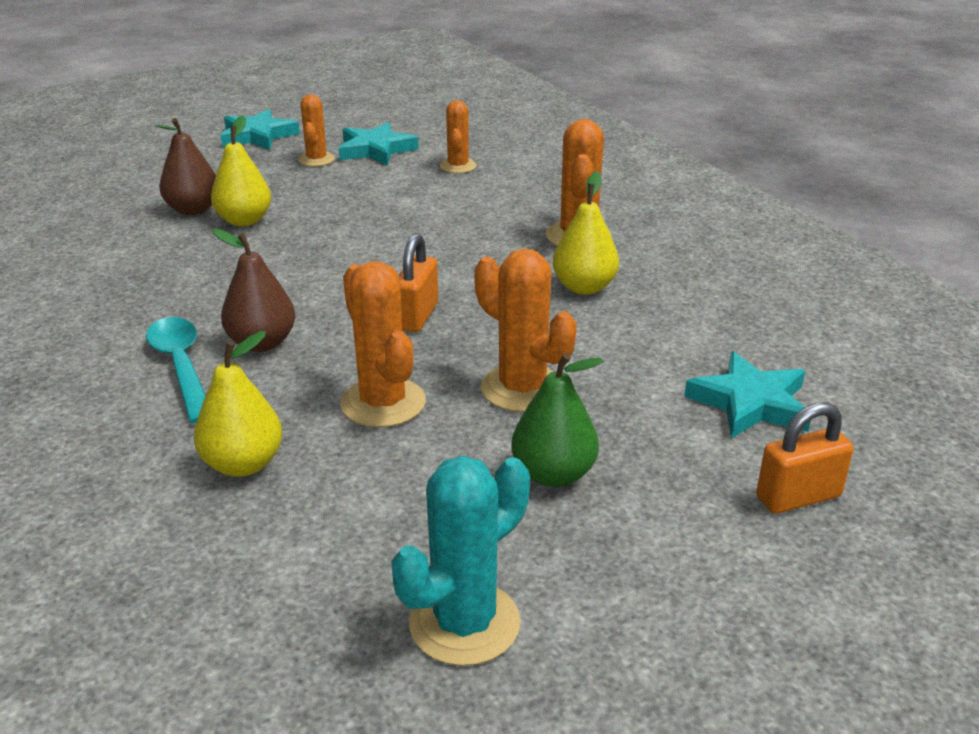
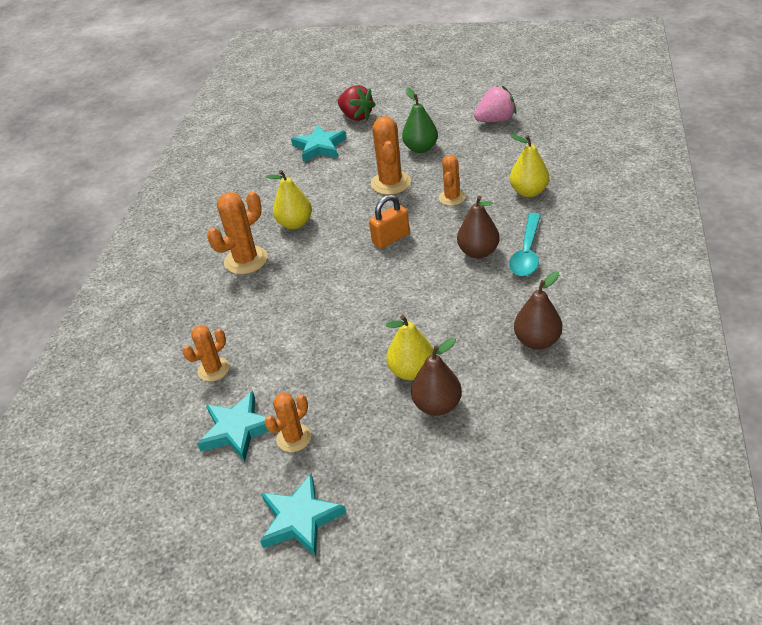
camera: 135 degrees left, 10 degrees up
orange cactus [340,261,426,428] -> orange cactus [439,155,466,206], size x0.64
turquoise cactus [391,456,530,666] -> pink strawberry [474,85,516,122]
orange padlock [756,402,854,514] -> red strawberry [338,85,376,121]
none -> brown pear [514,271,562,350]

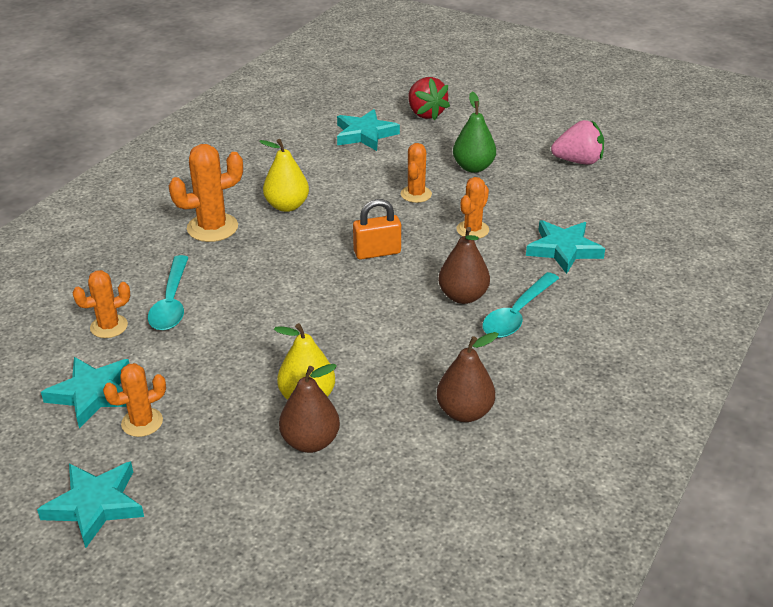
camera: 15 degrees right, 5 degrees down
orange cactus [371,116,411,195] -> orange cactus [401,143,432,203], size x0.64
yellow pear [510,134,549,197] -> turquoise star [526,220,605,274]
none -> turquoise spoon [148,255,189,331]

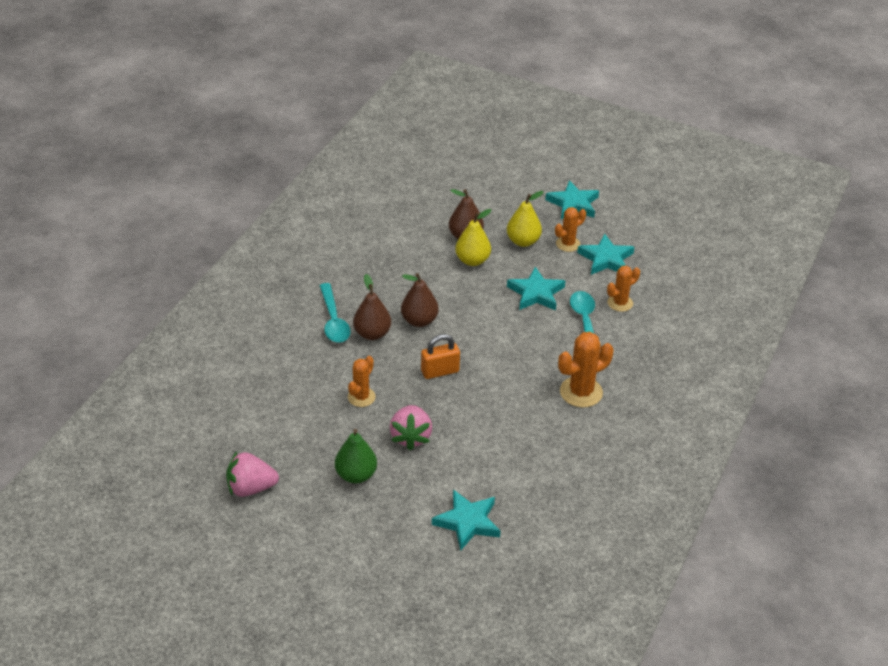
camera: 175 degrees right, 5 degrees up
yellow pear [259,139,309,212] -> yellow pear moved to [507,191,544,247]
orange cactus [401,143,432,203] -> pink strawberry [390,405,432,450]
red strawberry [408,77,450,121] -> none
brown pear [437,332,499,422] -> brown pear moved to [401,273,439,327]
turquoise spoon [482,272,559,338] -> turquoise spoon turned 135 degrees clockwise [319,283,351,343]
turquoise star [526,220,605,274] -> turquoise star moved to [507,267,565,310]

